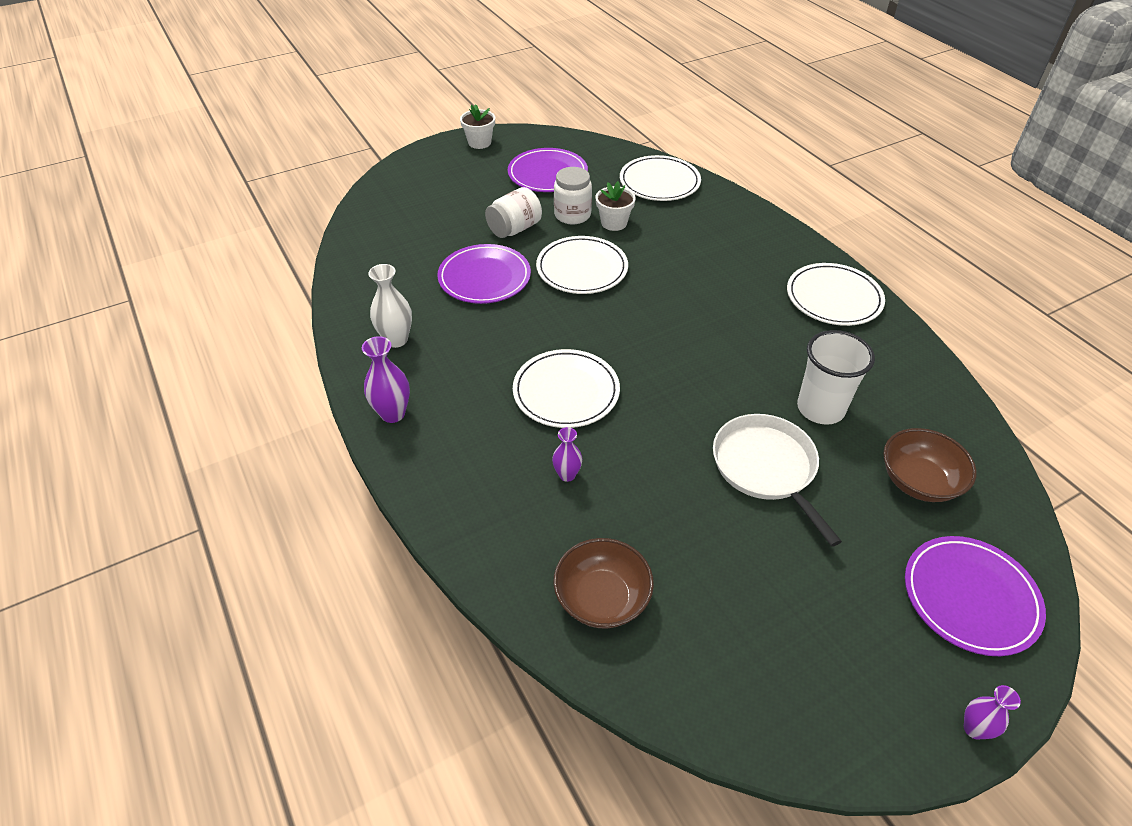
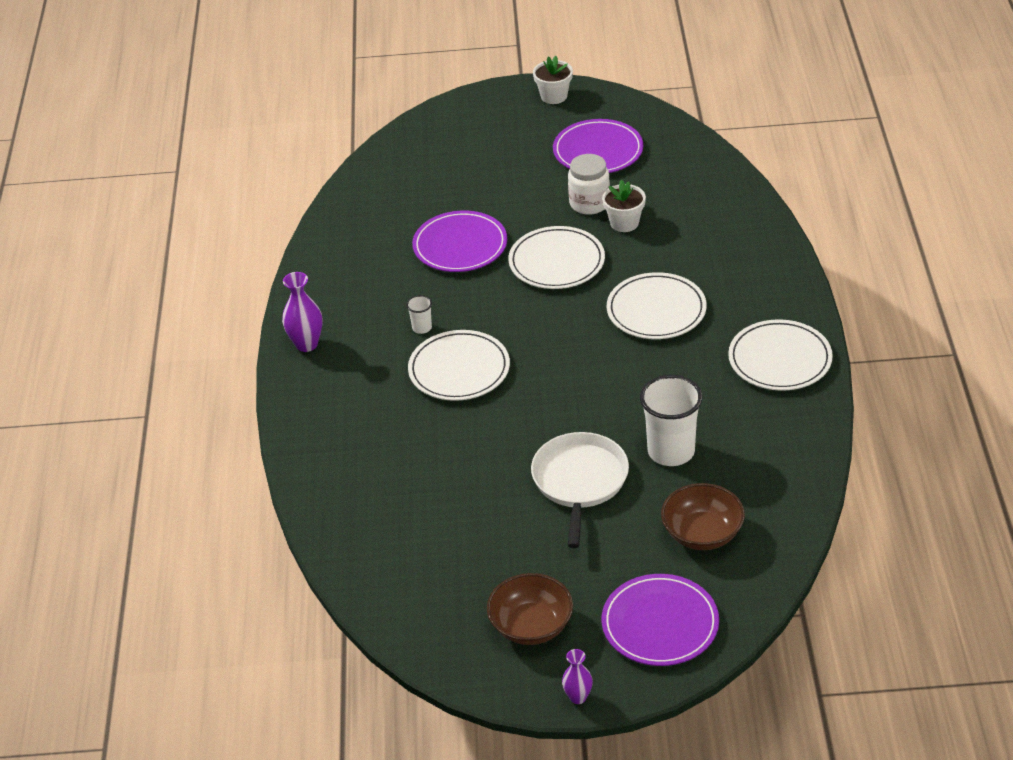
camera: 30 degrees right, 5 degrees down
white vase [368,264,412,348] -> none
white jar [485,187,542,238] -> none
purple vase [552,427,582,482] -> none
brown bowl [553,538,654,629] -> brown bowl moved to [487,573,573,645]
white plate [620,155,701,201] -> white plate moved to [607,272,707,339]
none -> white cup [406,295,432,334]

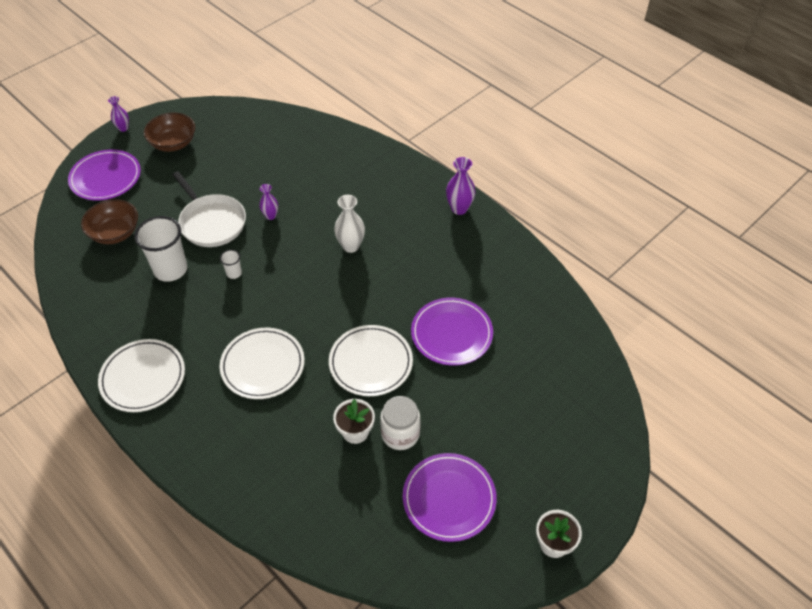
camera: 135 degrees right, 10 degrees up
white cup [406,295,432,334] -> white cup moved to [220,250,242,279]
white plate [408,330,510,401] -> white vase [334,195,365,253]
none -> purple vase [259,184,278,220]

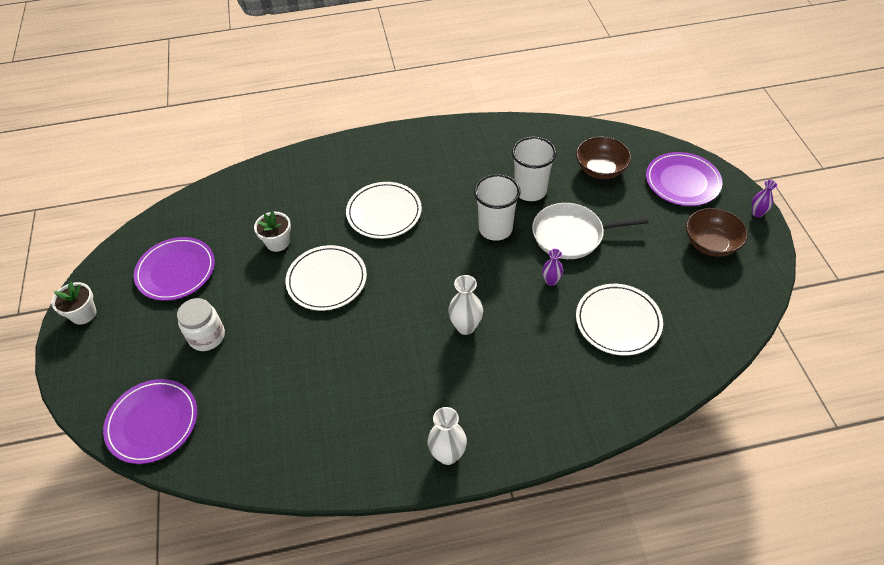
camera: 125 degrees right, 0 degrees up
white plate [98,339,185,412] -> white plate moved to [576,284,663,356]
white cup [220,250,242,279] -> white cup [474,174,521,241], size x2.20
white jar [380,396,421,450] -> white jar moved to [177,298,225,351]
purple plate [411,298,493,366] -> purple plate moved to [103,379,197,464]
purple vase [446,157,476,215] -> white vase [428,407,467,465]

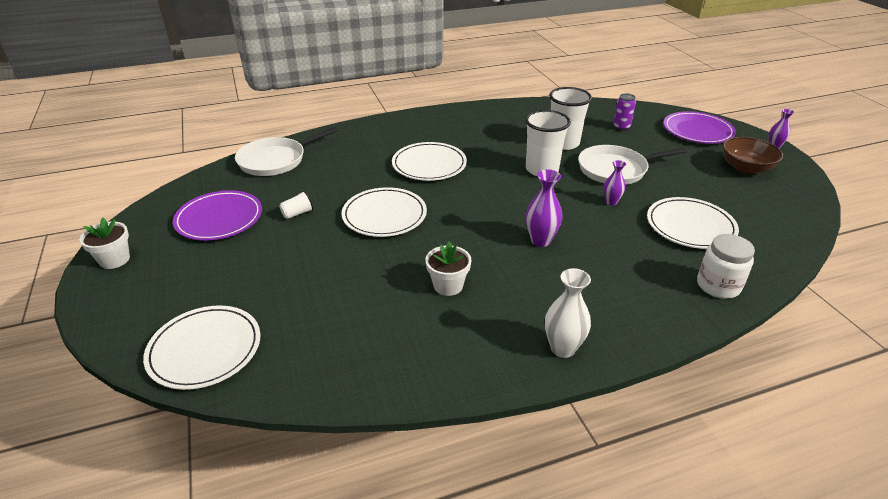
camera: 10 degrees left, 15 degrees down
purple plate [103,379,197,464] -> white plate [143,305,260,390]
white jar [177,298,225,351] -> white jar moved to [697,234,755,299]
white flower pot [254,211,291,252] -> white flower pot moved to [426,241,471,296]
white vase [448,275,483,335] -> purple vase [526,169,563,247]
brown bowl [576,137,631,179] -> purple can [613,93,636,130]
none -> white pan [235,127,338,176]
none -> white cup [279,191,313,219]

